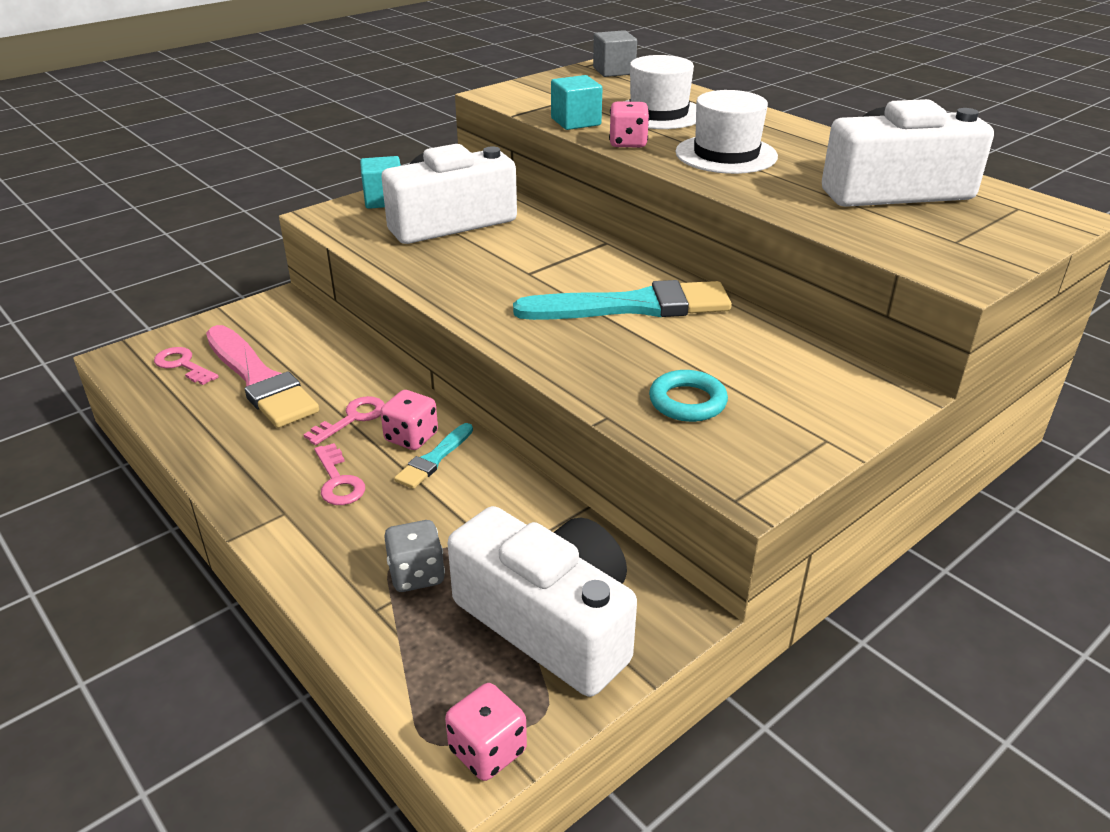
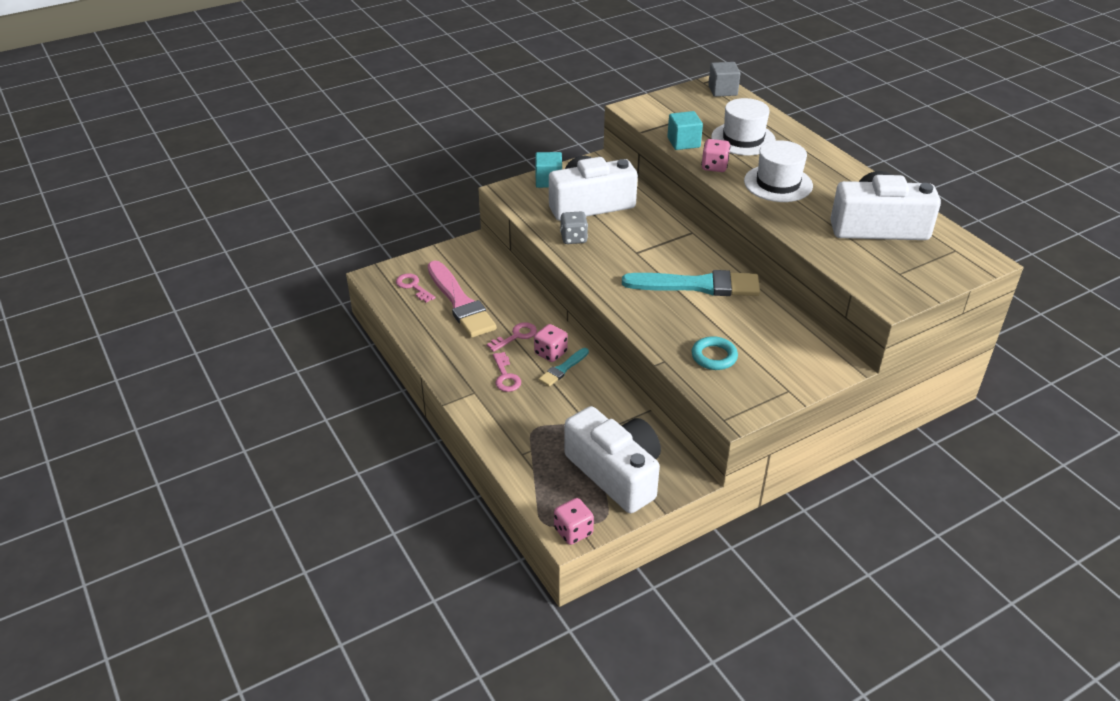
camera: 10 degrees right, 5 degrees up
grey dice [384,520,445,592] -> grey dice moved to [560,211,588,244]

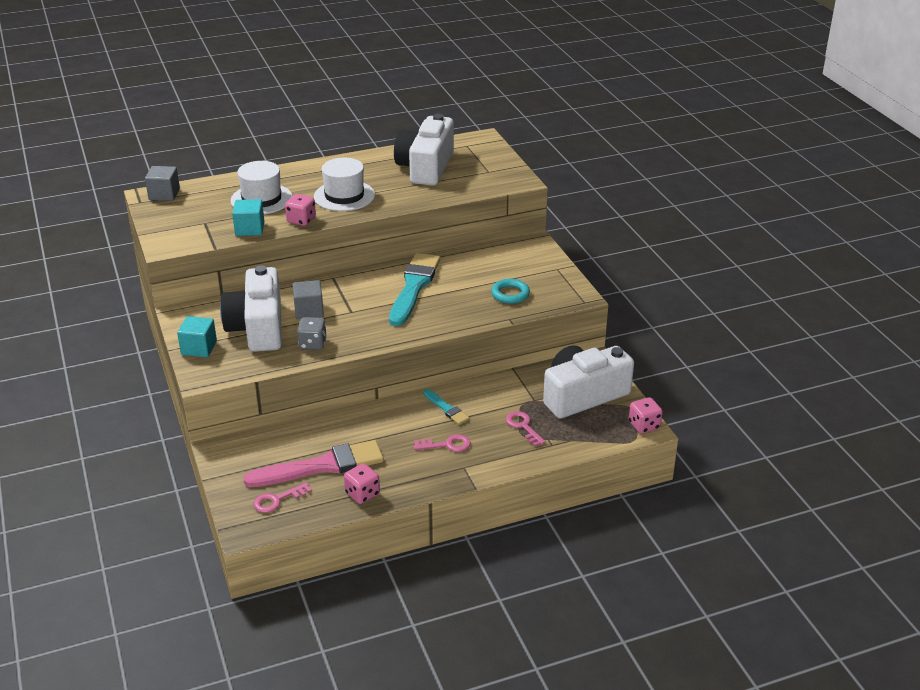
camera: 80 degrees left, 5 degrees down
pink key [487,322,537,352] -> pink key moved to [506,411,546,447]
pink dice [534,324,568,362] -> pink dice moved to [344,463,380,504]
none -> grey cube [292,280,324,319]

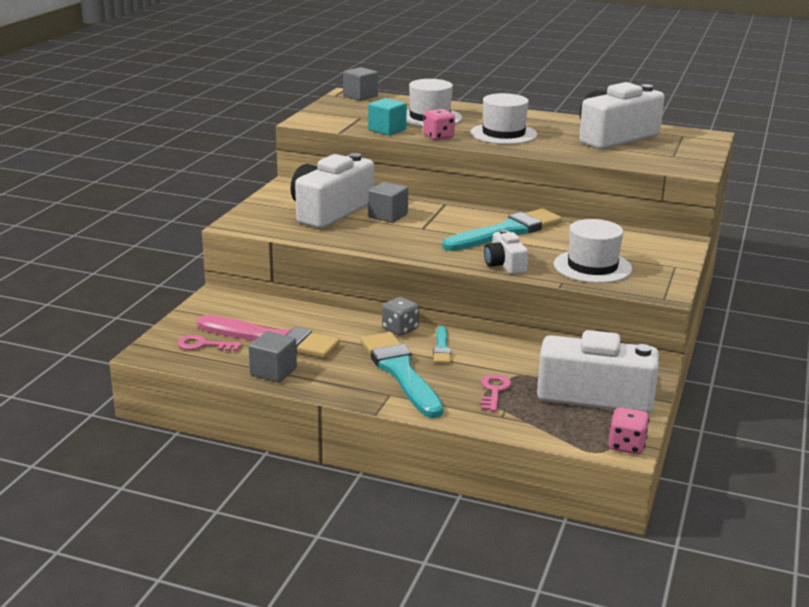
camera: 40 degrees right, 10 degrees down
turquoise cube [177,316,217,357] -> none
grey dice [297,317,327,350] -> grey dice moved to [382,297,419,336]
pink dice [344,463,380,504] -> grey cube [248,331,297,383]
pink key [414,434,471,452] -> turquoise brush [361,332,443,418]
turquoise ring [491,279,530,304] -> white hat [554,219,632,283]
none -> white camera [484,229,528,274]

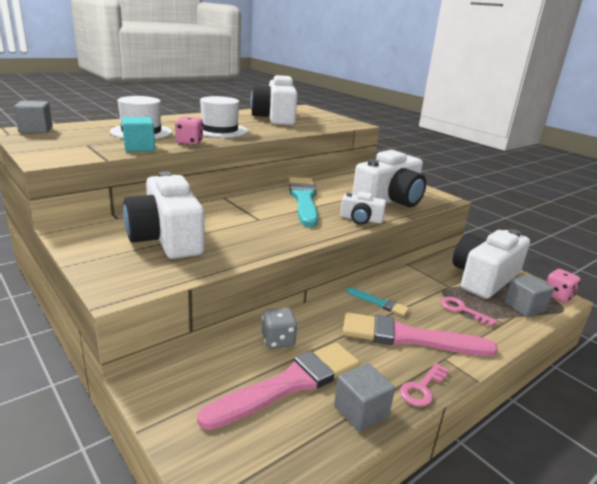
camera: 60 degrees left, 0 degrees up
pink key [177,335,242,351] -> pink key moved to [400,363,449,407]
turquoise brush [361,332,443,418] -> pink brush [343,313,498,356]
grey cube [368,182,408,223] -> grey cube moved to [505,274,554,317]
grey dice [382,297,419,336] -> grey dice moved to [262,308,298,349]
white hat [554,219,632,283] -> white camera [352,150,426,207]

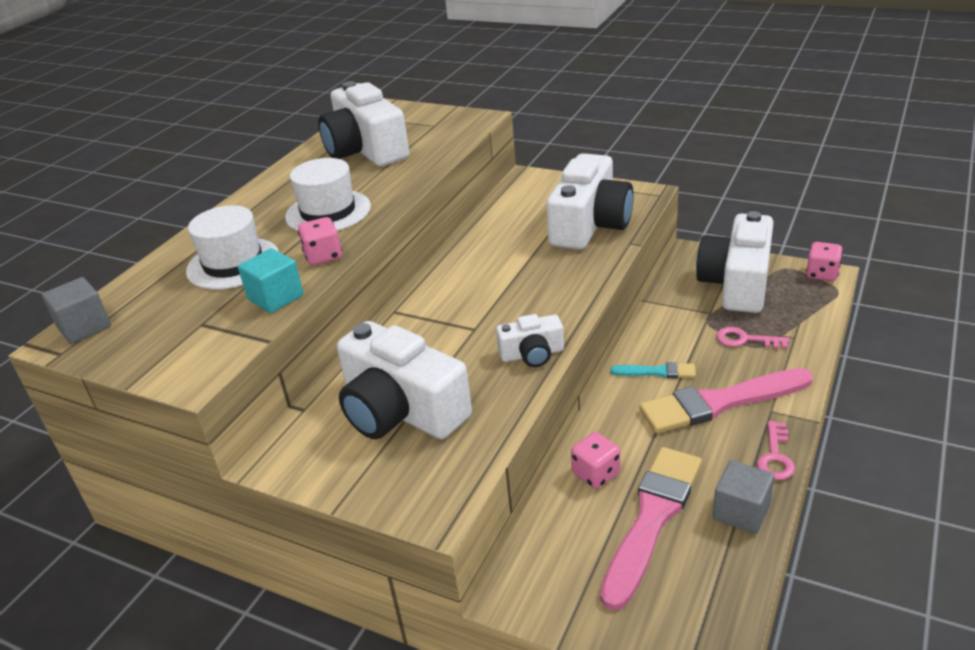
camera: 20 degrees left, 10 degrees up
grey dice [262,308,298,349] -> pink dice [571,432,620,489]
turquoise brush [289,177,318,227] -> none
white camera [340,192,386,225] -> white camera moved to [496,314,564,367]
grey cube [505,274,554,317] -> none

